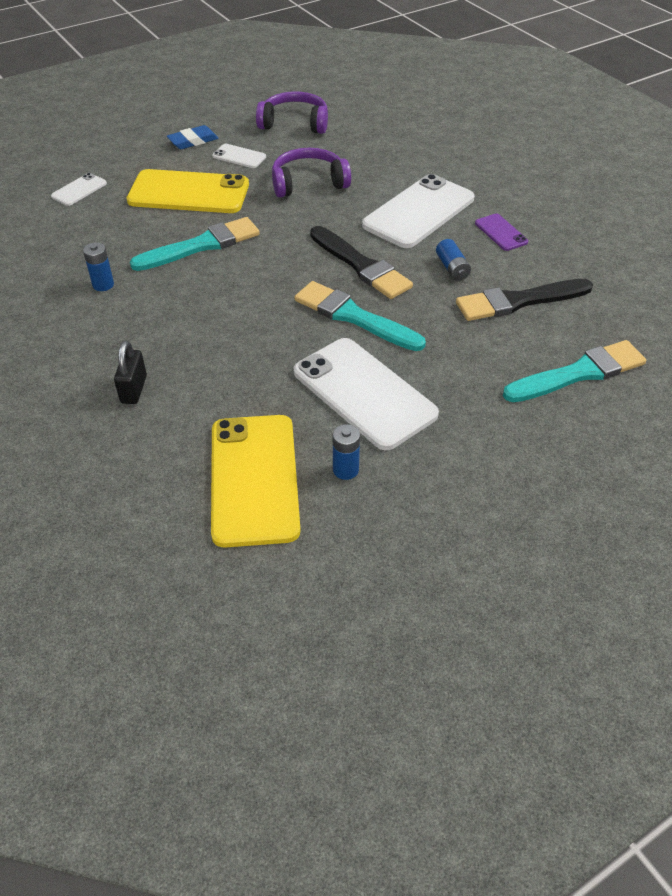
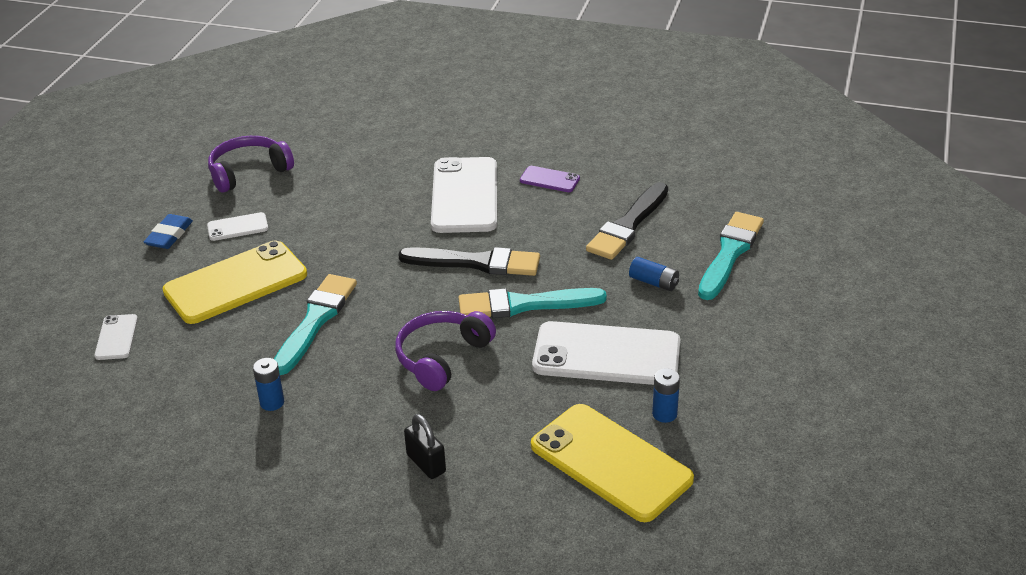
camera: 40 degrees left, 10 degrees down
purple headphones [272,148,351,197] -> purple headphones moved to [395,311,496,391]
blue battery [436,239,471,281] -> blue battery moved to [629,257,679,291]

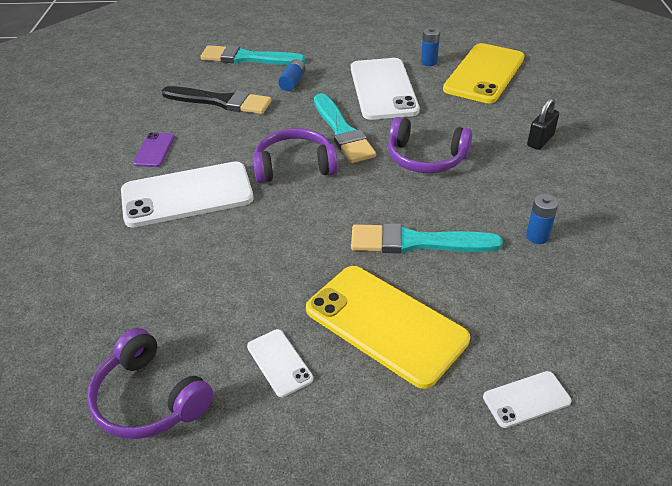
camera: 105 degrees left, 5 degrees up
blue eraser [144,214,193,249] -> none
black brush [398,247,540,276] -> purple headphones [253,128,338,183]

